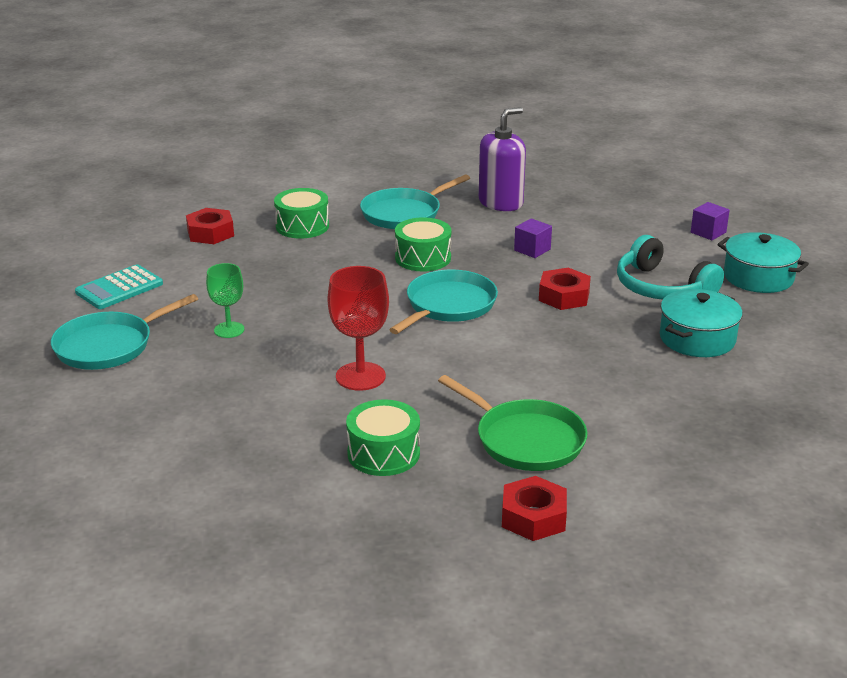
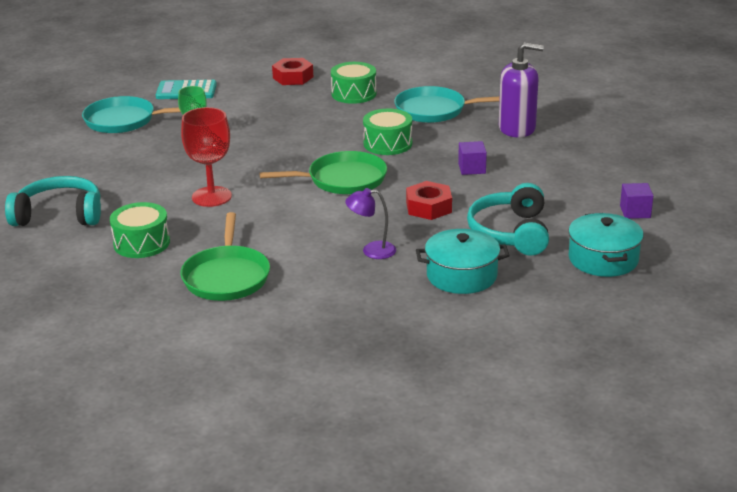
camera: 45 degrees right, 0 degrees up
turquoise pan [389,270,498,334] -> green pan [259,151,387,194]
red nut [502,476,567,541] -> none
none -> turquoise headphones [5,176,101,226]
none -> purple lamp [345,188,396,259]

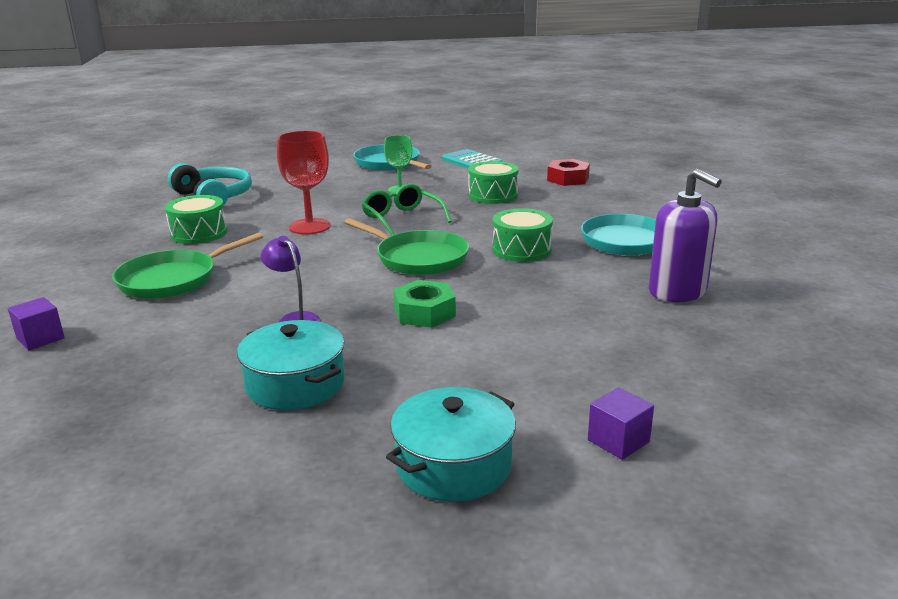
camera: 50 degrees right, 5 degrees down
green drum [331,62,377,104] -> green drum moved to [468,161,519,204]
red nut [406,181,452,220] -> green nut [393,280,456,328]
purple cube [458,141,487,175] -> purple cube moved to [8,297,65,350]
turquoise headphones [467,183,549,256] -> none
none -> green glasses [362,183,452,235]

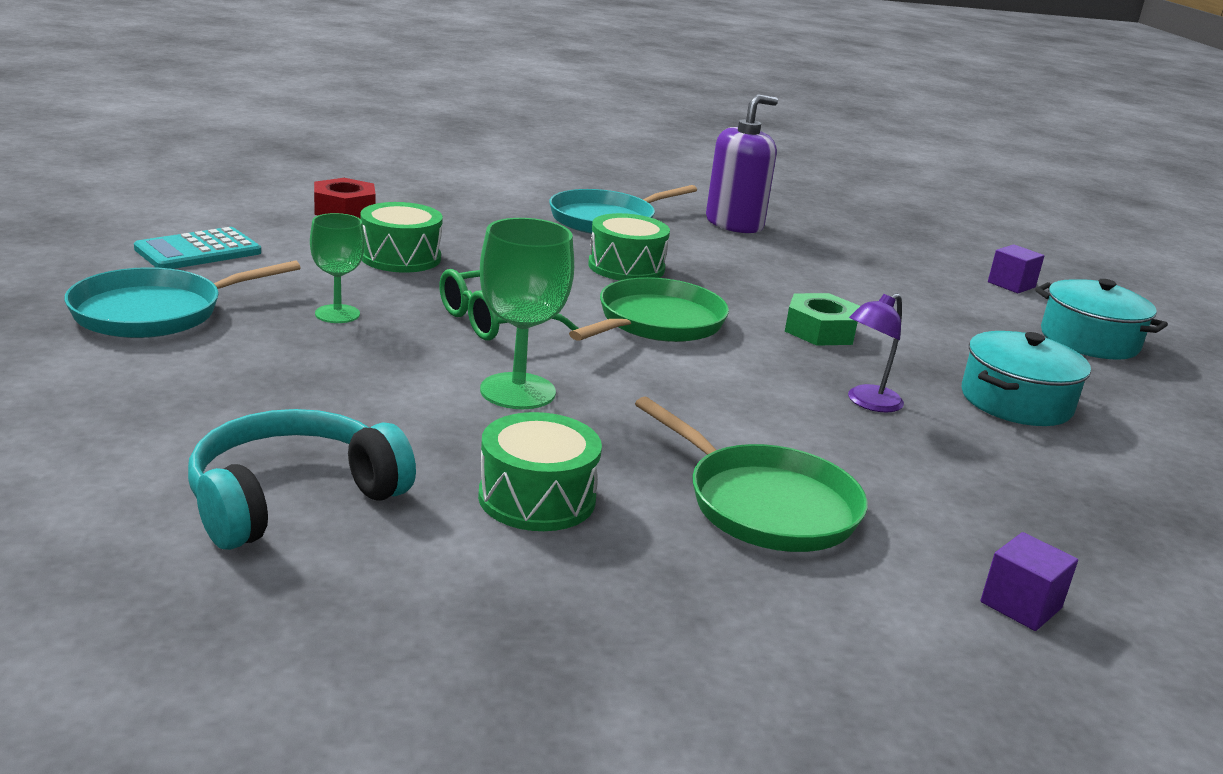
camera: 95 degrees left, 0 degrees up
red goblet [277,131,331,235] -> green goblet [480,218,574,409]

